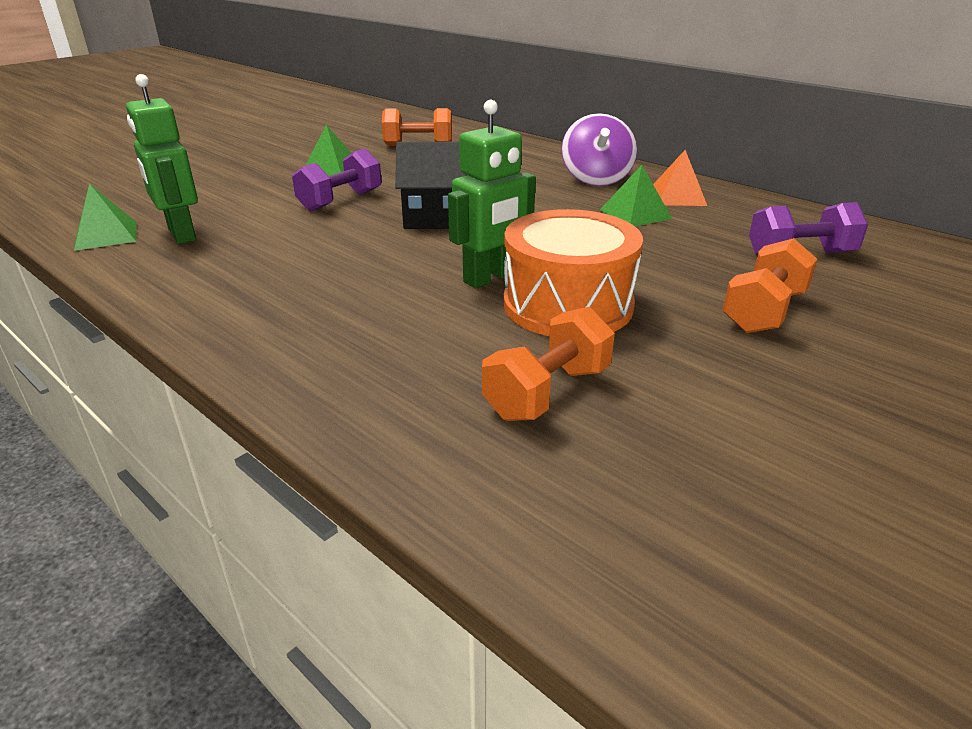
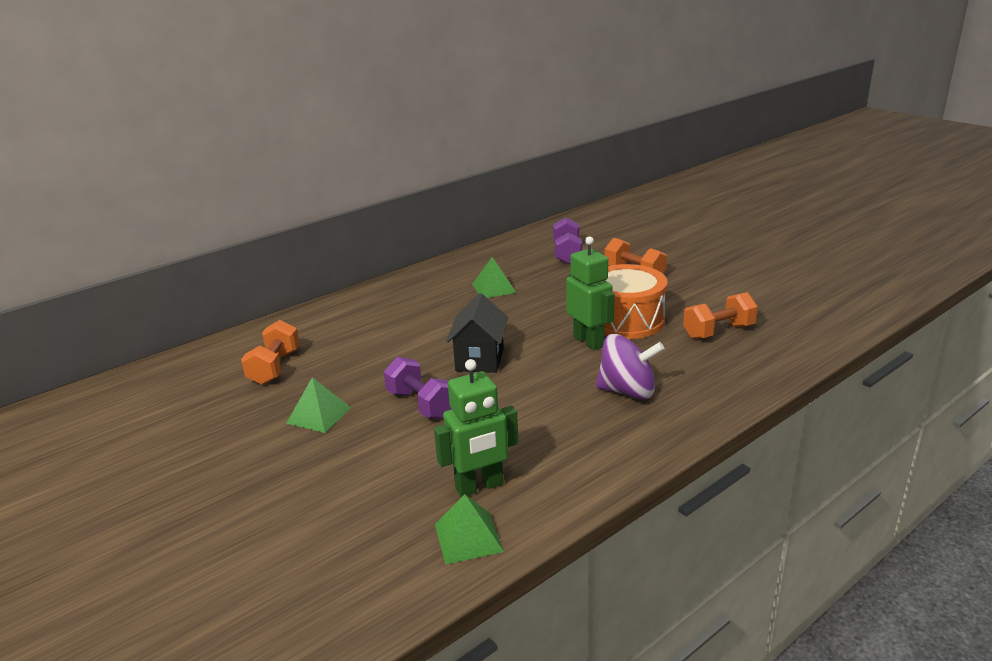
camera: 80 degrees left, 5 degrees down
orange dumbbell [482,307,615,421] -> orange dumbbell turned 75 degrees counterclockwise [683,292,758,339]
purple spinning top [561,113,637,186] -> purple spinning top moved to [596,334,665,400]
orange pyramid [653,150,707,206] -> none

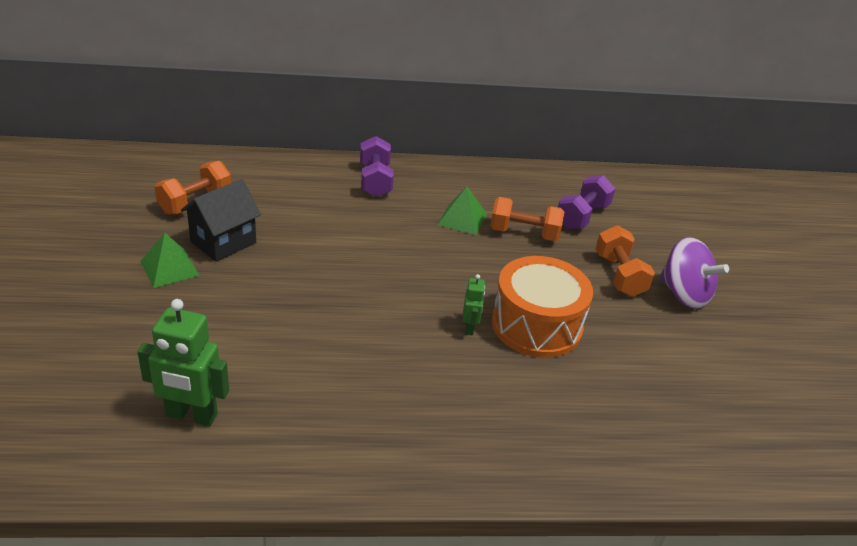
camera: 30 degrees right, 10 degrees up
purple dumbbell [384,357,451,419] -> purple dumbbell moved to [360,136,394,197]
green pyramid [435,494,504,565] -> none
black house [446,293,508,373] -> black house moved to [181,179,261,262]
green robot [566,236,615,350] -> green robot [462,274,485,335], size x0.53
purple spinning top [596,334,665,400] -> purple spinning top moved to [659,237,729,309]
orange dumbbell [683,292,758,339] -> orange dumbbell moved to [490,197,564,241]

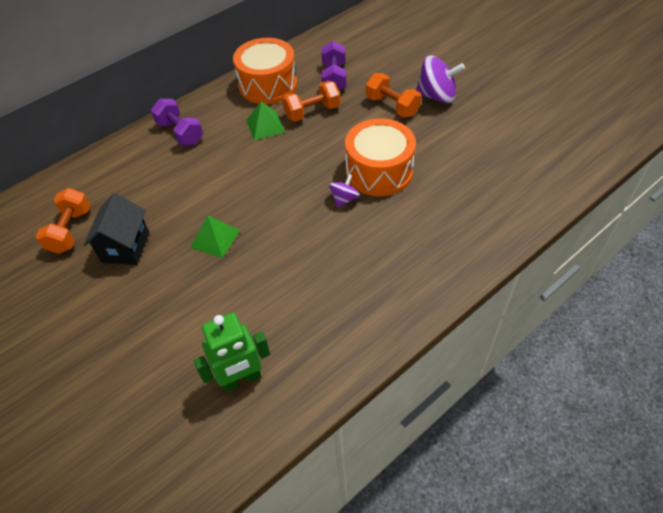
camera: 30 degrees left, 15 degrees up
green pyramid [140,233,200,288] -> green pyramid moved to [190,216,240,258]
green robot [462,274,485,335] -> purple spinning top [329,174,359,208]
none -> orange drum [233,38,297,104]

